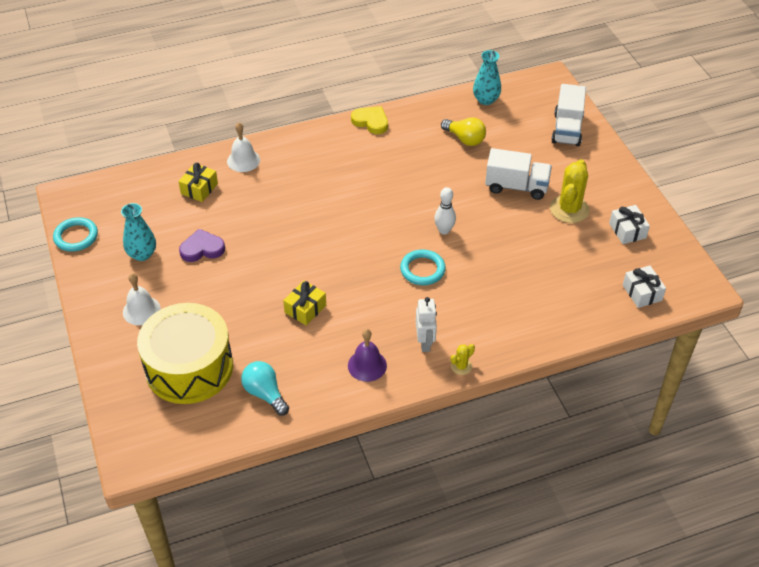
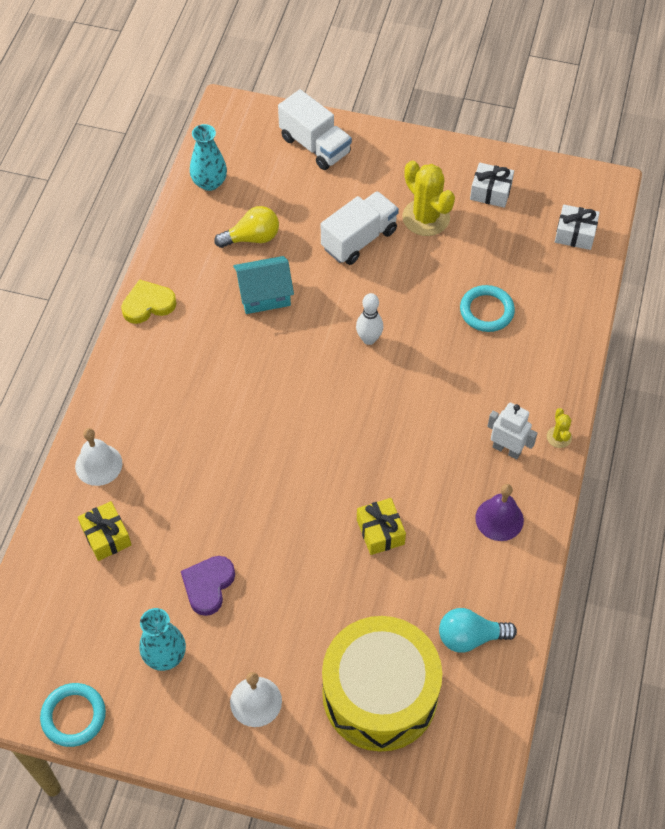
camera: 55 degrees left, 10 degrees up
turquoise ring [400,249,446,285] -> turquoise ring moved to [460,285,515,332]
none -> turquoise house [233,256,294,314]

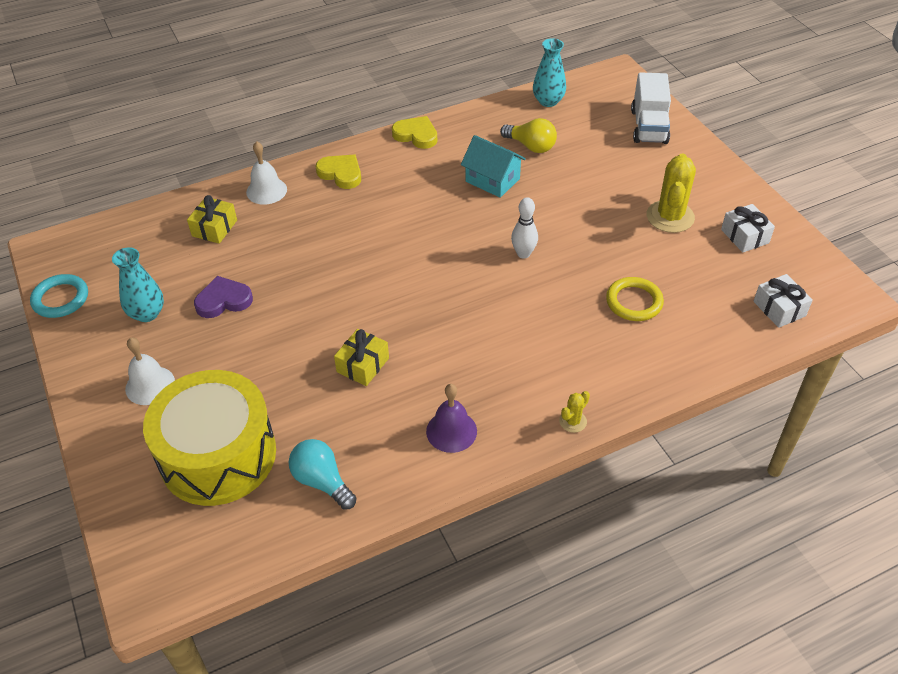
camera: 50 degrees right, 10 degrees down
white truck [321,191,399,265] -> none
turquoise ring [460,285,515,332] -> yellow ring [606,277,664,321]
white robot [487,403,537,459] -> none
none -> yellow heart [315,154,361,189]

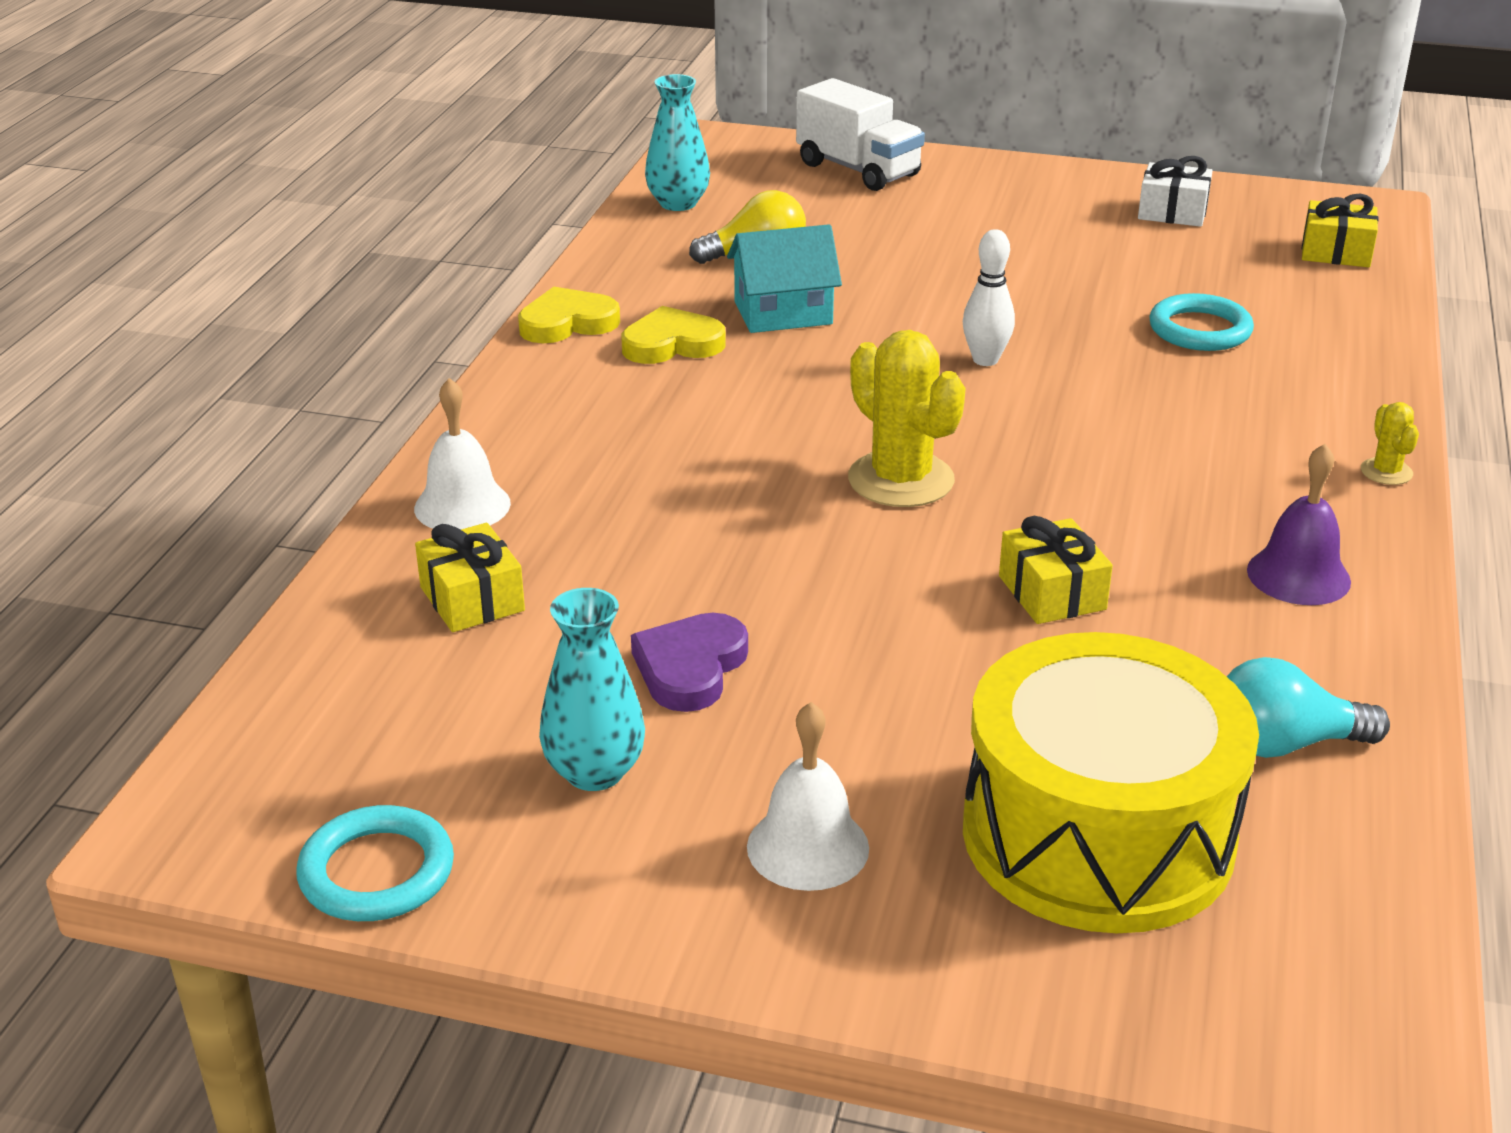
camera: 50 degrees left, 15 degrees down
yellow heart [315,154,361,189] -> yellow heart moved to [621,306,726,364]
yellow ring [606,277,664,321] -> turquoise ring [1149,293,1254,351]
yellow cactus [647,154,696,233] -> yellow cactus moved to [848,330,966,507]
white gift [753,274,813,328] -> yellow gift [1302,193,1379,267]

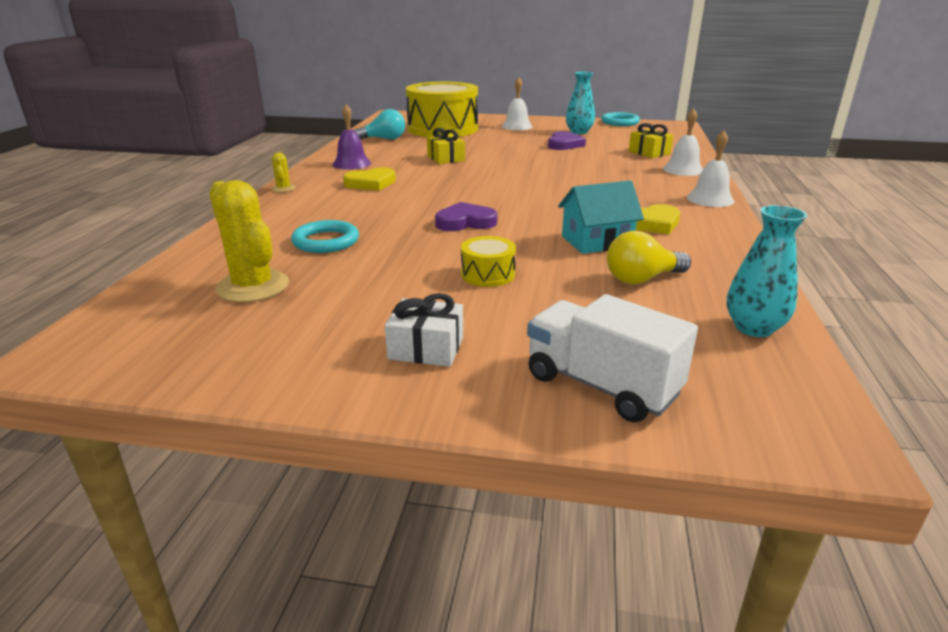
camera: 175 degrees right, 5 degrees down
yellow heart [518,287,620,343] -> yellow heart moved to [343,167,396,191]
yellow cactus [848,330,966,507] -> yellow cactus moved to [210,180,289,302]
white bowling pin [963,229,1015,366] -> purple heart [435,202,497,231]
white gift [1138,156,1213,227] -> white gift moved to [385,293,463,367]
yellow gift [1302,193,1379,267] -> none
none -> yellow drum [461,236,516,287]
none -> white bell [687,130,734,207]

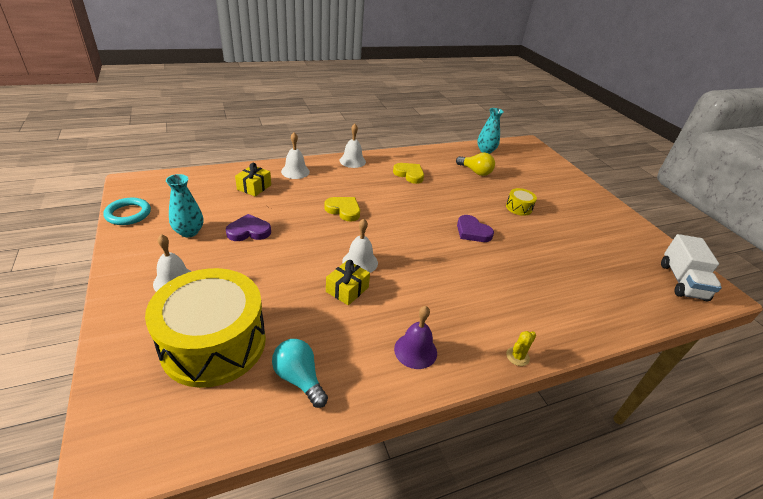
camera: 125 degrees left, 10 degrees up
yellow cactus [210,180,289,302] -> none
turquoise ring [291,220,359,253] -> none
yellow heart [343,167,396,191] -> yellow heart moved to [324,197,360,222]
white gift [385,293,463,367] -> none
white truck [527,294,698,422] -> white truck moved to [661,234,722,302]
turquoise house [558,180,644,254] -> none
none -> white bell [342,218,378,273]

